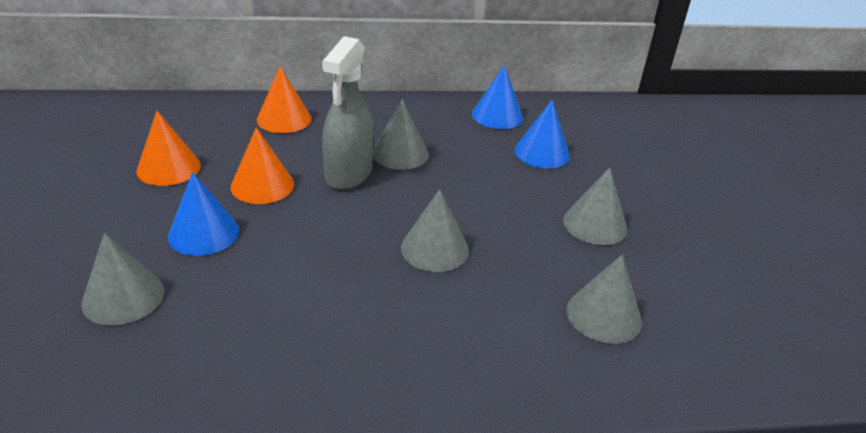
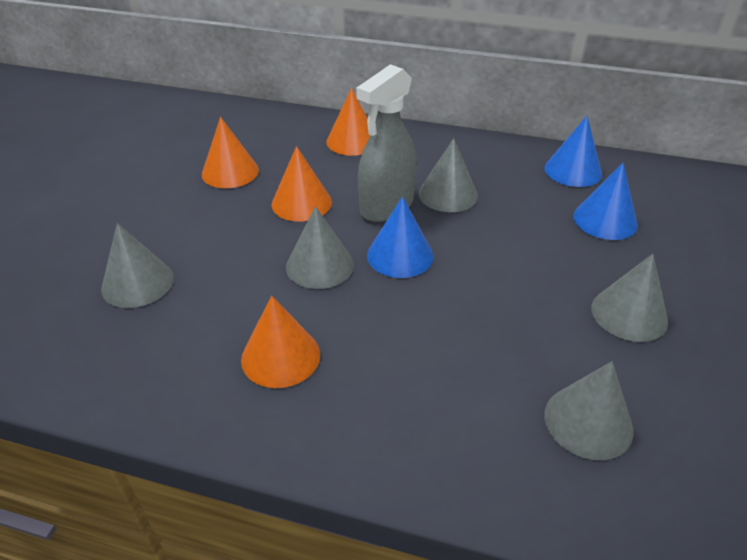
camera: 25 degrees right, 5 degrees up
blue cone [168,172,239,256] -> blue cone moved to [367,196,434,278]
grey cone [401,189,469,272] -> grey cone moved to [286,206,354,289]
none -> orange cone [241,295,320,388]

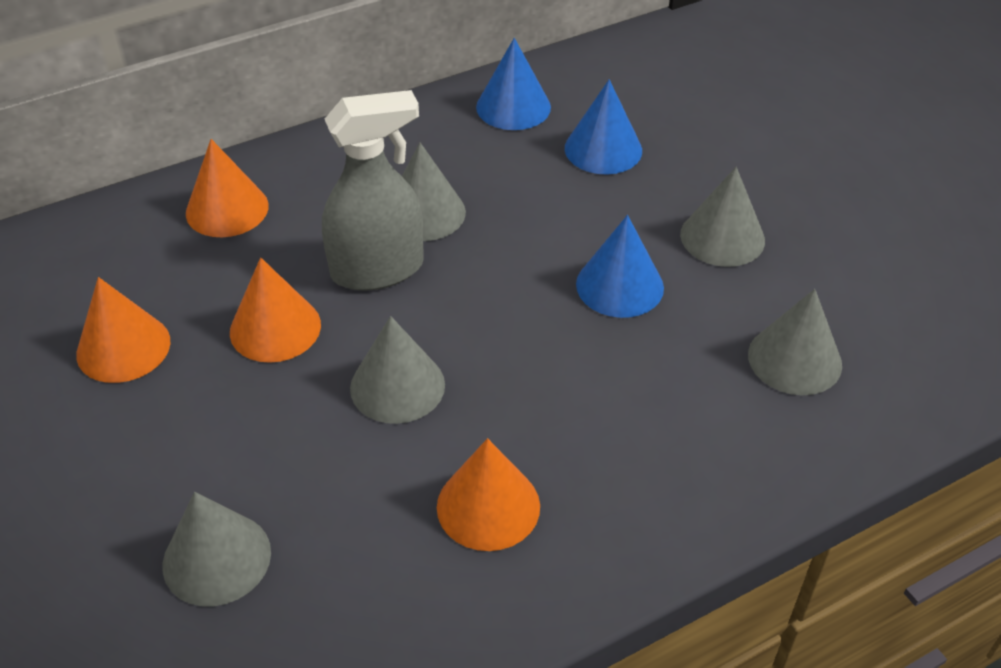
camera: 45 degrees left, 5 degrees up
grey spray bottle [356,64,417,222] -> grey spray bottle turned 105 degrees counterclockwise [322,90,424,291]
blue cone [367,196,434,278] -> blue cone moved to [576,215,664,318]

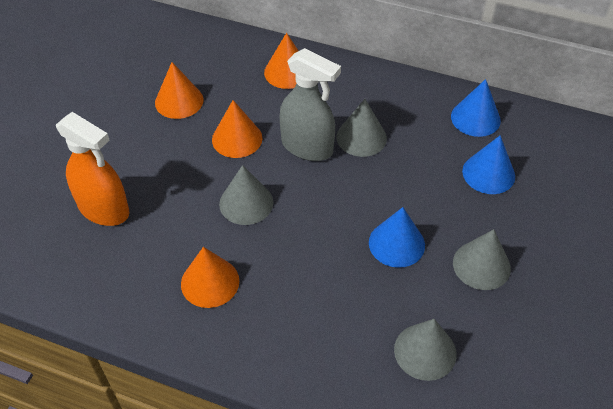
camera: 50 degrees right, 5 degrees up
grey cone [162,492,271,606] -> orange spray bottle [56,112,129,226]

